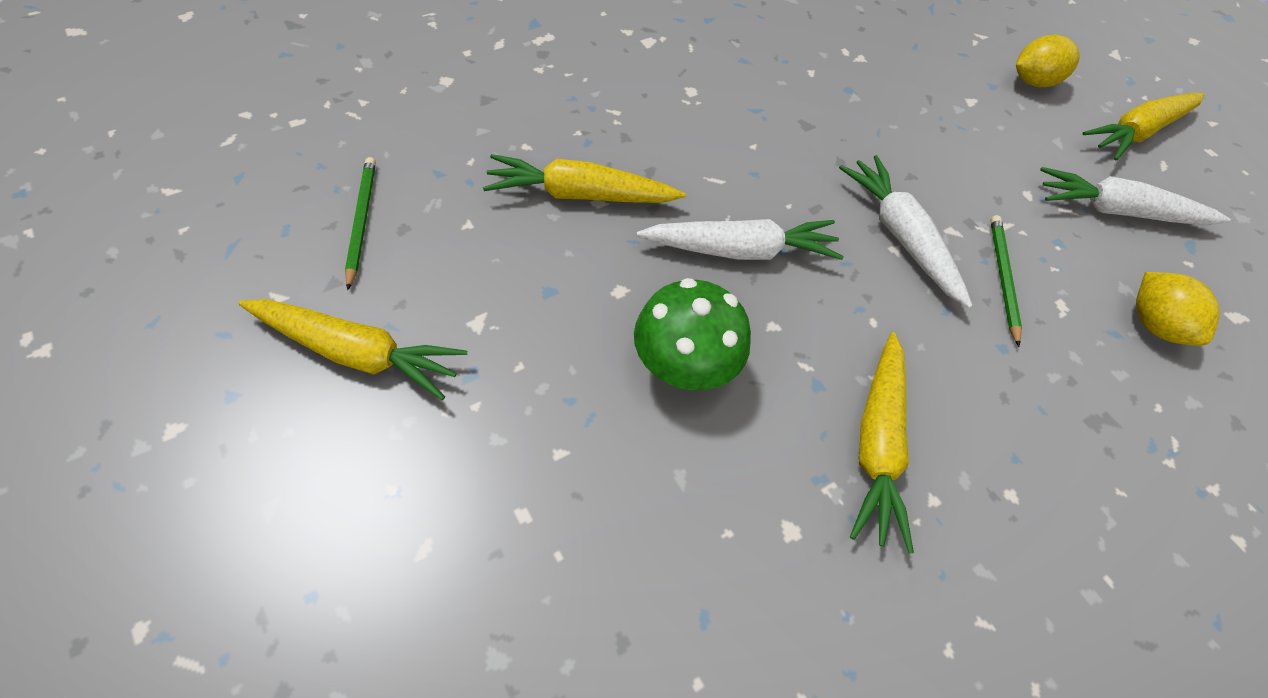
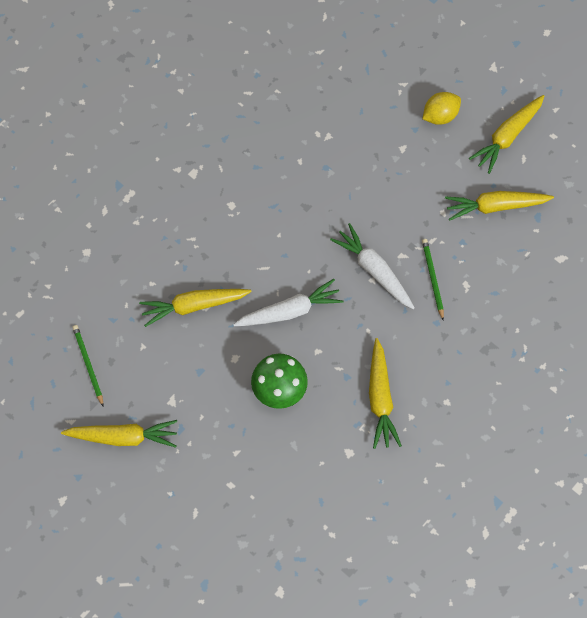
camera: 10 degrees left, 10 degrees up
white carrot [1040,167,1231,226] -> yellow carrot [445,191,554,221]
yellow lemon [1136,272,1220,346] -> none

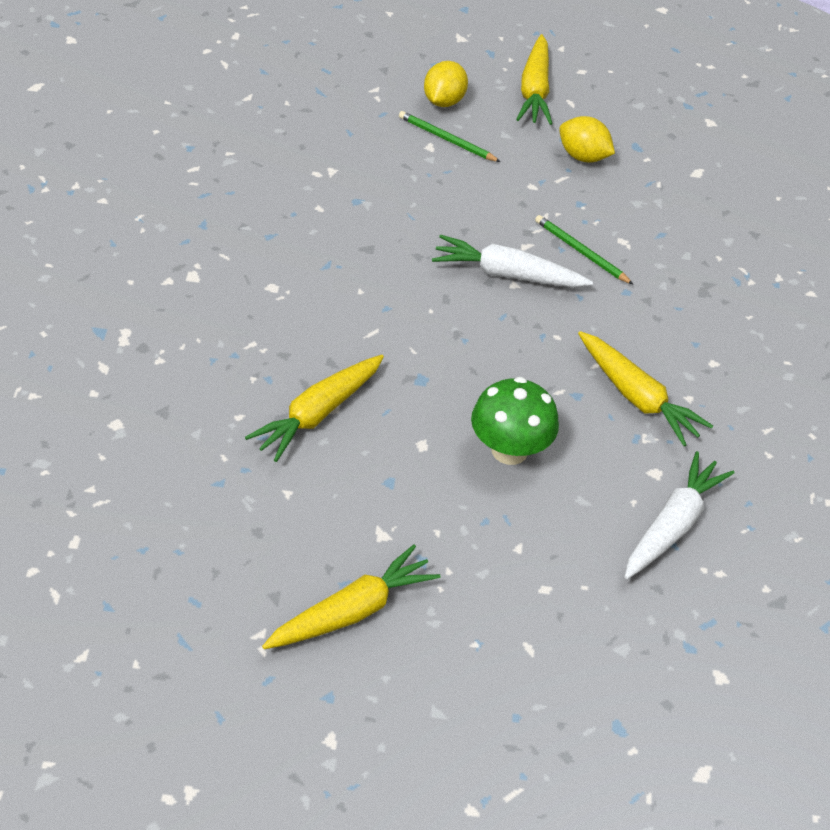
camera: 40 degrees left, 20 degrees down
green pencil [72,325,103,406] -> green pencil moved to [399,111,501,162]
white carrot [233,279,344,326] -> white carrot moved to [625,451,734,579]
yellow carrot [445,191,554,221] -> yellow lemon [559,116,615,163]

